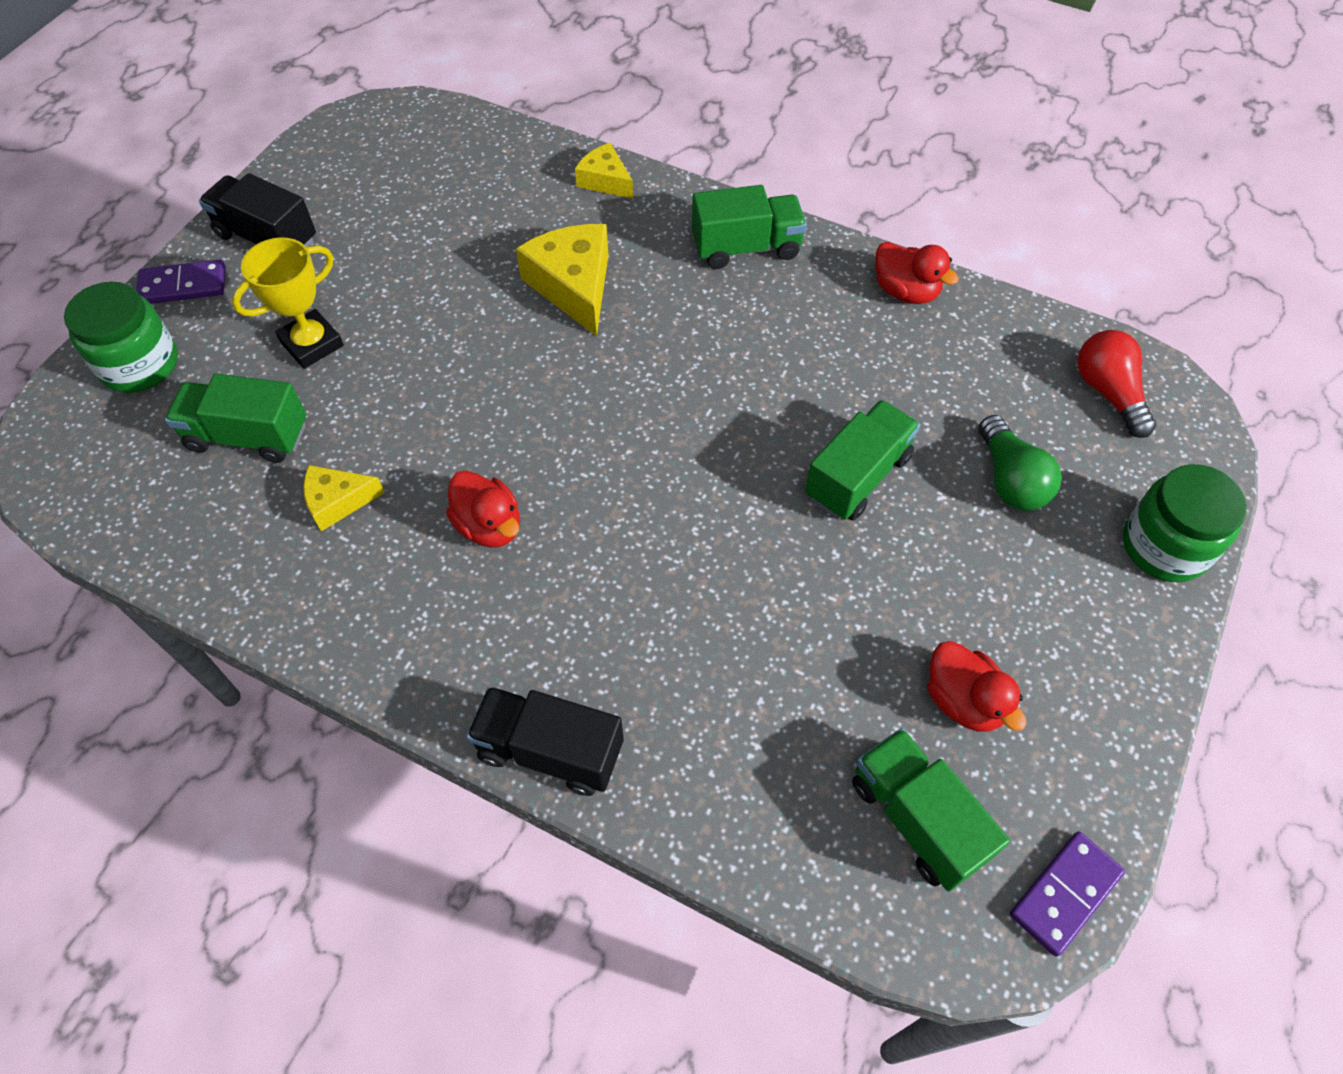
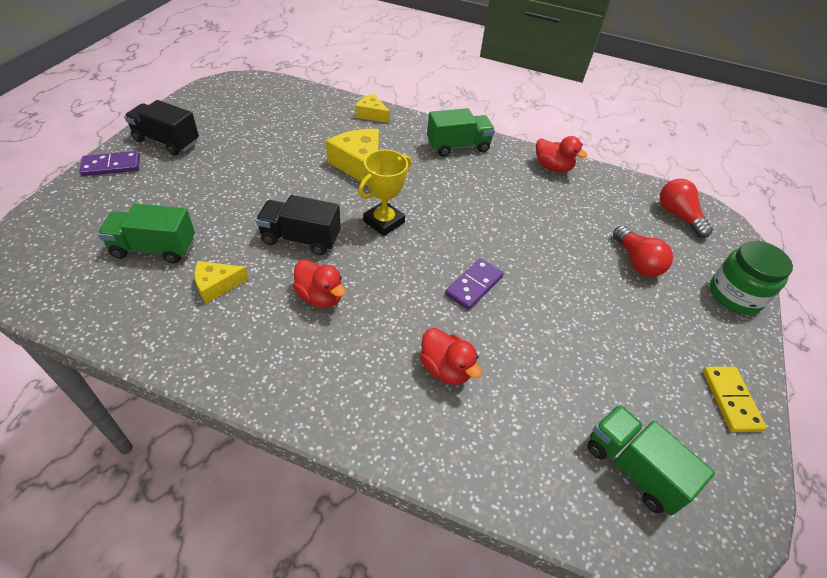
camera: 10 degrees left, 10 degrees down
green jar [64,282,178,393] -> none
yellow trophy [232,237,344,369] -> yellow trophy moved to [358,150,411,236]
black truck [466,686,624,796] -> black truck moved to [256,195,341,255]
green truck [805,400,920,521] -> none
red duck [927,641,1026,732] -> red duck moved to [420,328,482,385]
green light bulb [979,415,1062,511] -> red light bulb [613,225,673,277]
purple domino [1010,832,1125,957] -> purple domino moved to [445,259,504,310]
none -> yellow domino [703,367,767,432]

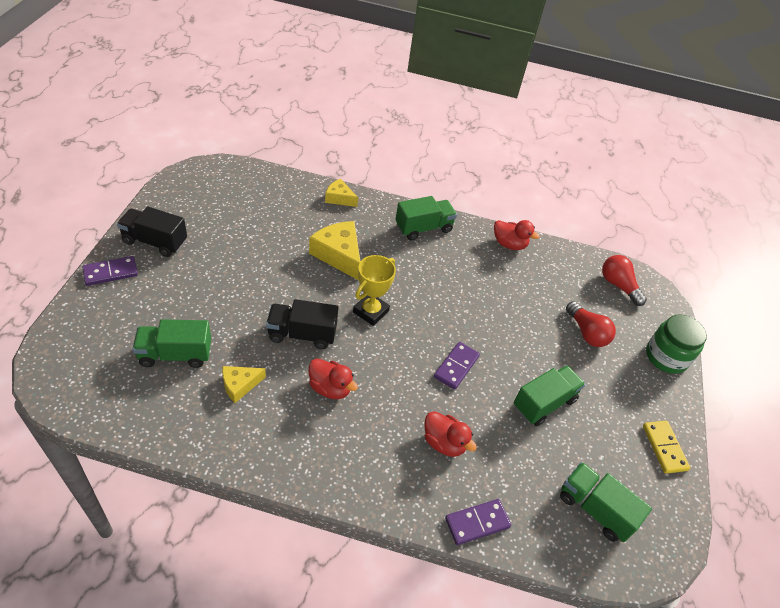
camera: 10 degrees left, 0 degrees up
none -> purple domino [445,499,511,545]
none -> green truck [514,365,585,426]

